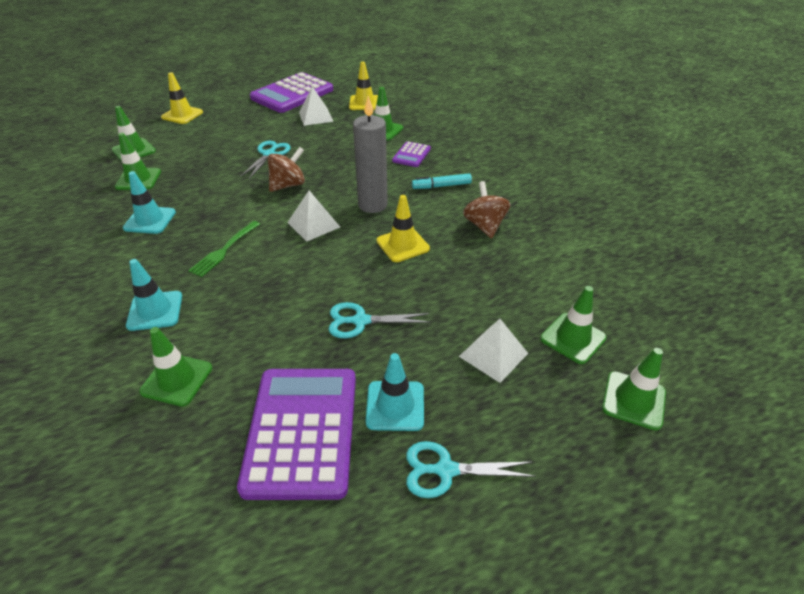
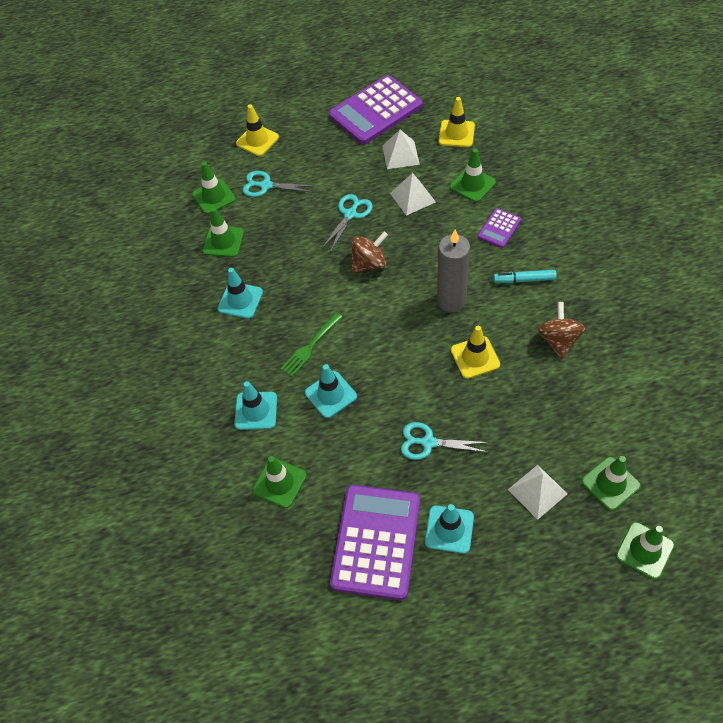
camera: 15 degrees right, 15 degrees up
white pyramid [287,190,340,242] -> white pyramid moved to [390,173,436,216]
turquoise scissors [406,441,536,498] -> turquoise scissors moved to [242,171,315,197]
none -> turquoise traffic cone [305,364,357,418]

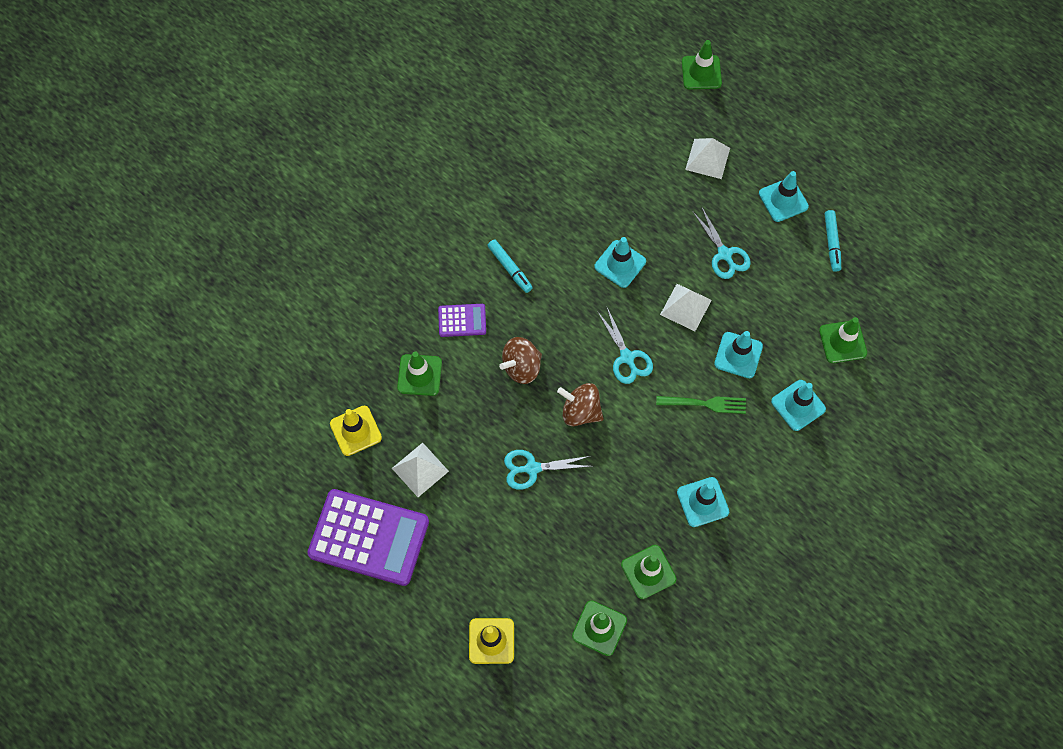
camera: 130 degrees left, 10 degrees up
turquoise scissors [242,171,315,197] -> turquoise scissors moved to [597,307,653,384]
purple calculator [330,485,420,600] -> turquoise marker [825,210,841,272]
white pyramid [390,173,436,216] -> white pyramid moved to [660,284,712,331]
grey candle [437,229,470,312] -> none
yellow traffic cone [451,326,500,379] -> turquoise traffic cone [594,237,646,288]
brown spinning top [538,302,585,359] -> brown spinning top moved to [499,337,542,384]
green traffic cone [582,456,641,511] -> none

